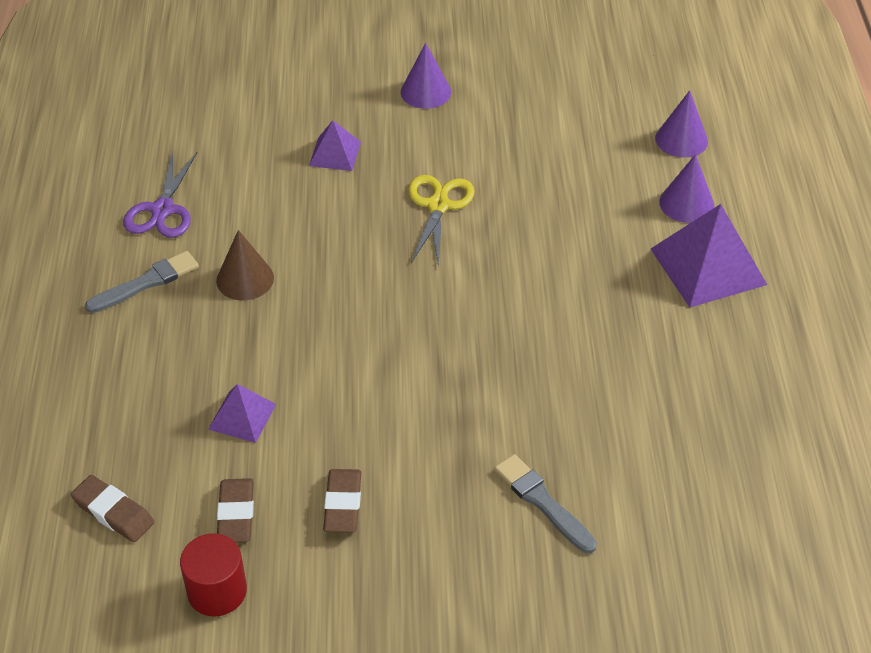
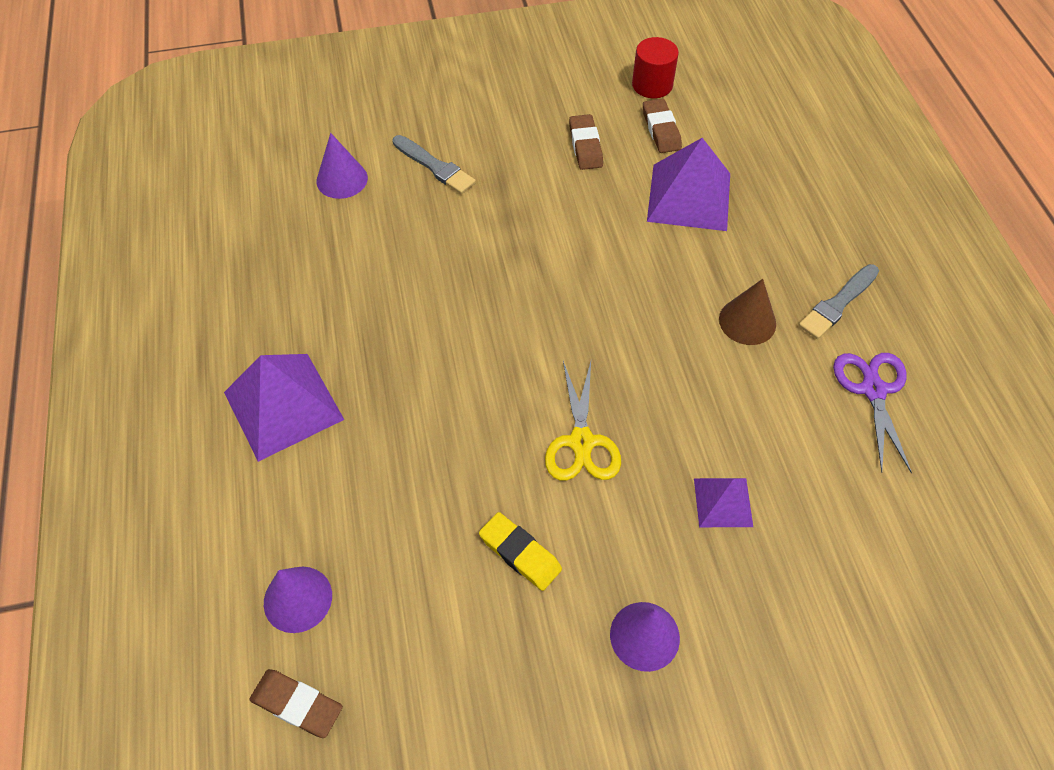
camera: 170 degrees right, 10 degrees up
brown eraser [71,475,154,542] -> brown eraser moved to [250,669,343,738]
purple pyramid [208,384,276,443] -> purple pyramid [647,138,730,231], size x1.82
purple cone [659,154,714,223] -> purple cone moved to [316,133,368,199]
none -> yellow eraser [479,512,562,591]

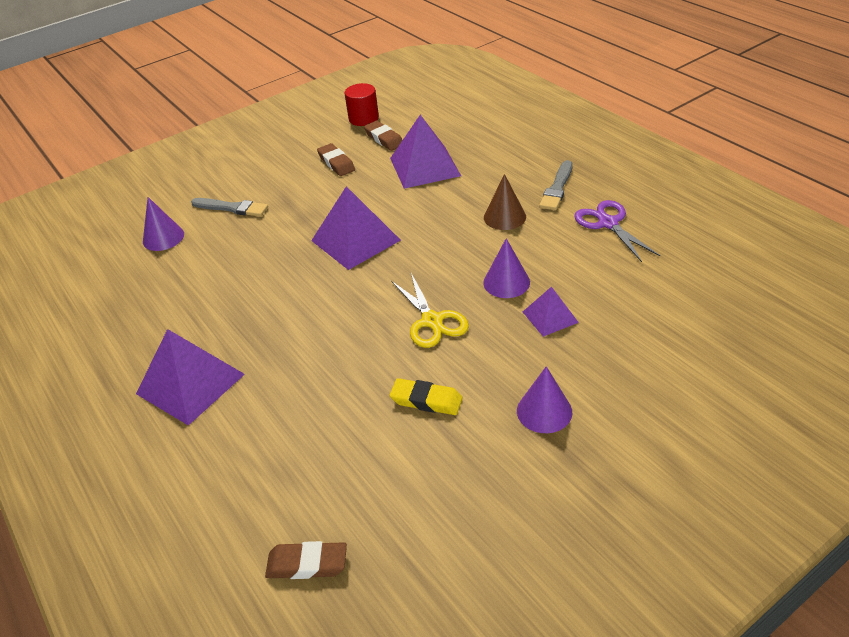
camera: 20 degrees left, 15 degrees down
purple cone [264,567,332,633] -> purple cone moved to [483,238,530,298]
none -> purple pyramid [311,186,401,270]

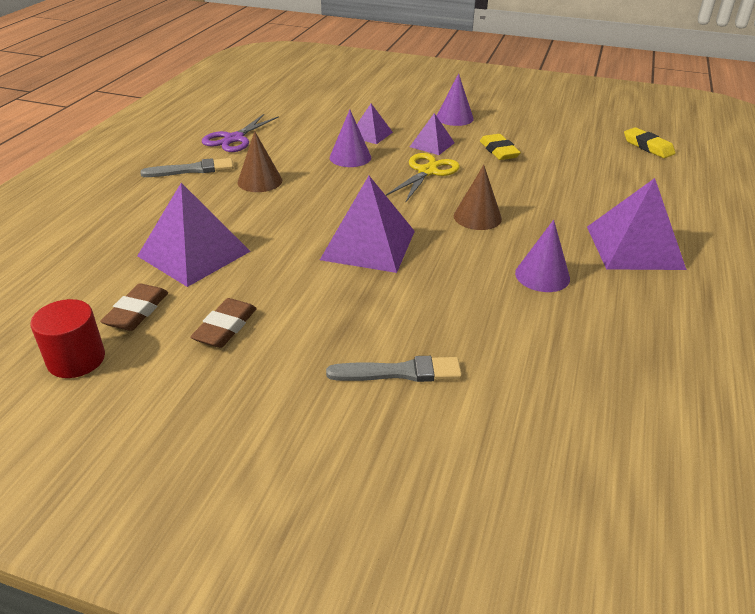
camera: 130 degrees left, 5 degrees down
purple cone [143,197,184,251] -> purple cone moved to [515,220,570,292]
grey brush [191,198,268,217] -> grey brush turned 105 degrees clockwise [326,356,462,382]
brown eraser [265,541,347,579] -> yellow eraser [624,127,675,158]
none -> purple pyramid [410,113,455,155]
none -> brown cone [454,165,502,230]

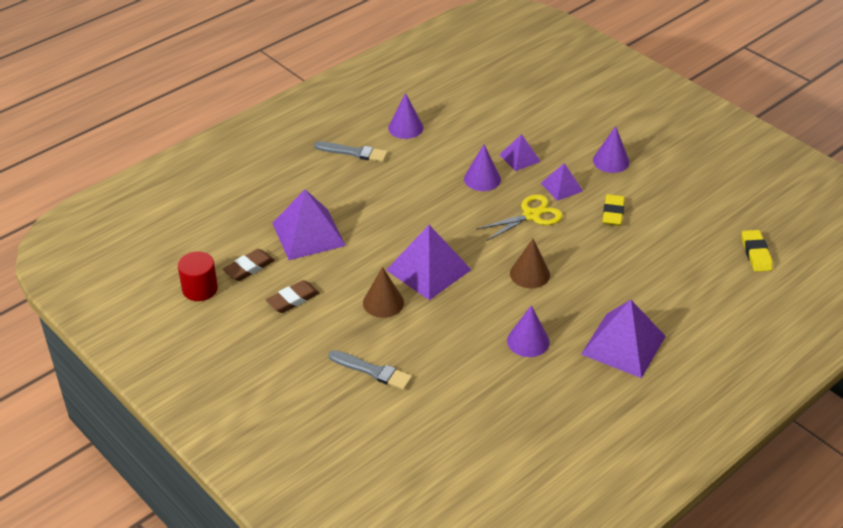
camera: 30 degrees right, 5 degrees up
purple scissors [202,114,279,152] -> purple cone [388,93,424,139]
brown cone [237,131,282,192] -> brown cone moved to [363,267,404,318]

